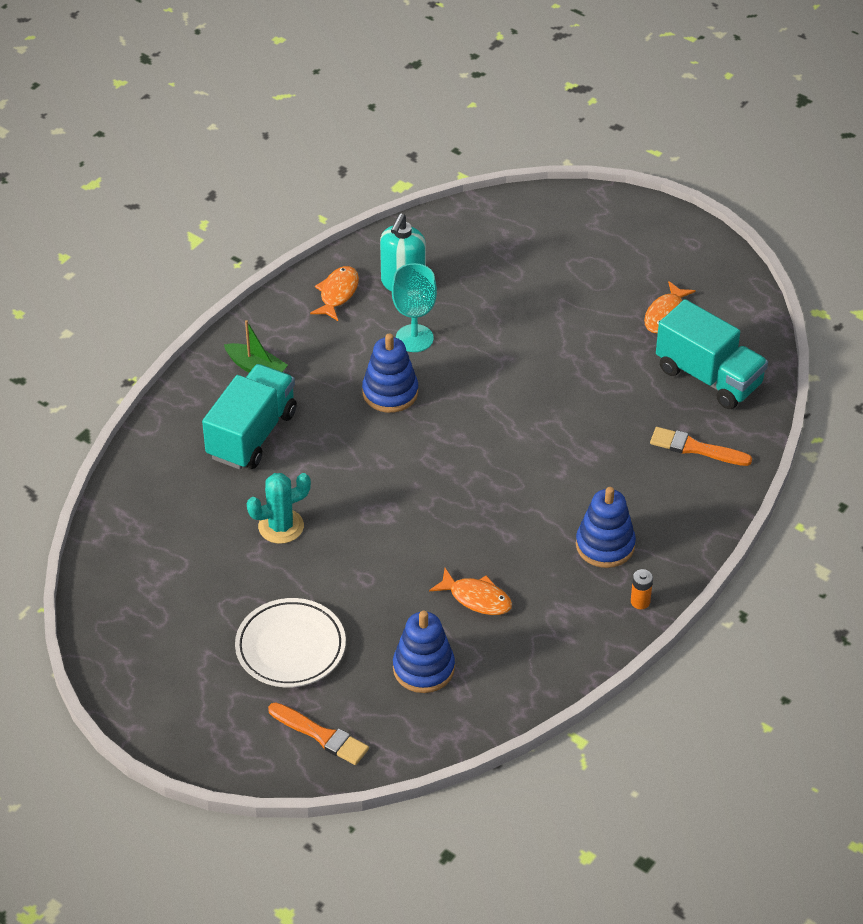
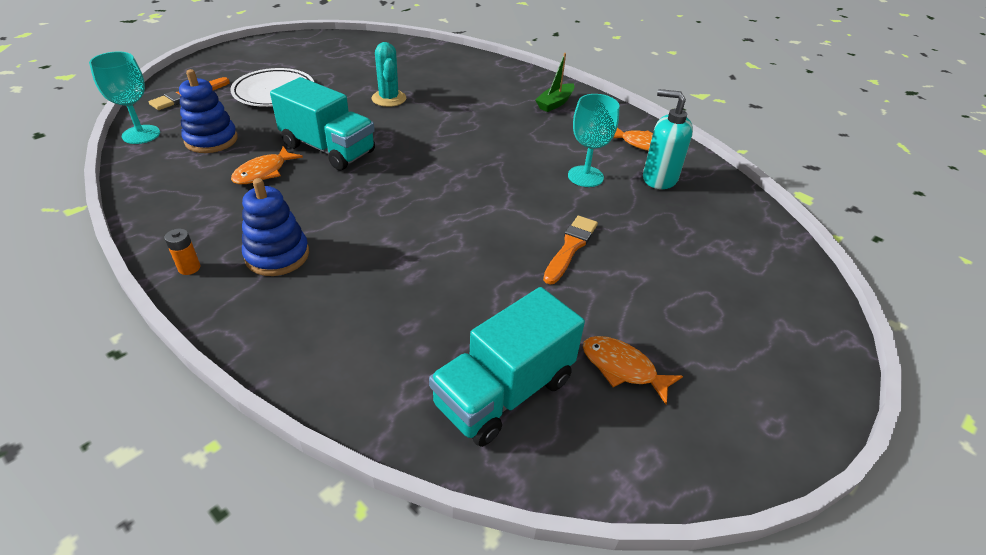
camera: 95 degrees right, 5 degrees down
turquoise truck [202,364,297,470] -> turquoise truck moved to [270,77,375,170]
blue stacking toy [362,333,418,413] -> none
orange brush [650,427,752,466] -> orange brush moved to [543,216,598,284]
none -> turquoise goblet [89,52,160,144]

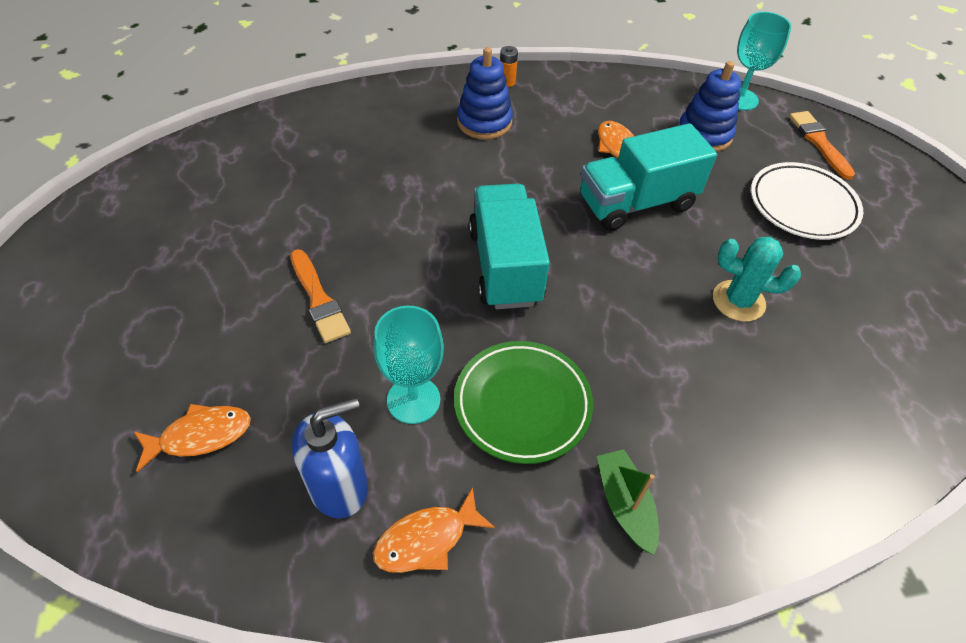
camera: 125 degrees right, 10 degrees up
turquoise truck [429,287,585,447] -> turquoise truck moved to [469,184,550,309]
orange fish [583,336,683,404] -> orange fish moved to [133,404,251,472]
turquoise soap dispenser [643,89,693,189] -> blue soap dispenser [292,397,368,518]
none -> green plate [454,341,593,464]

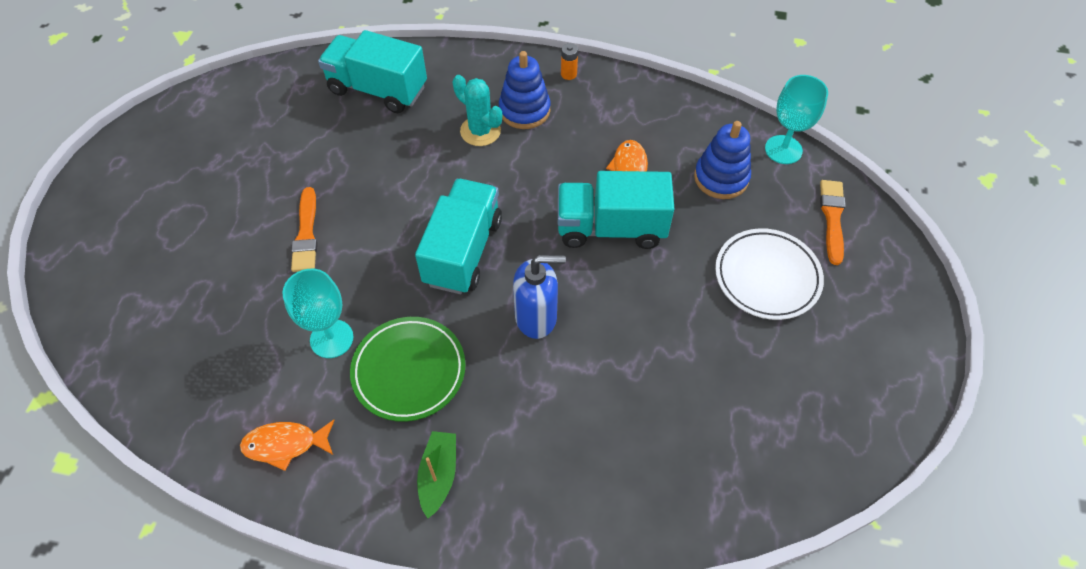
camera: 25 degrees right, 5 degrees up
orange fish [133,404,251,472] -> none
blue soap dispenser [292,397,368,518] -> blue soap dispenser moved to [513,255,566,339]
turquoise cactus [713,237,801,322] -> turquoise cactus moved to [453,75,502,146]
none -> turquoise truck [318,30,427,113]

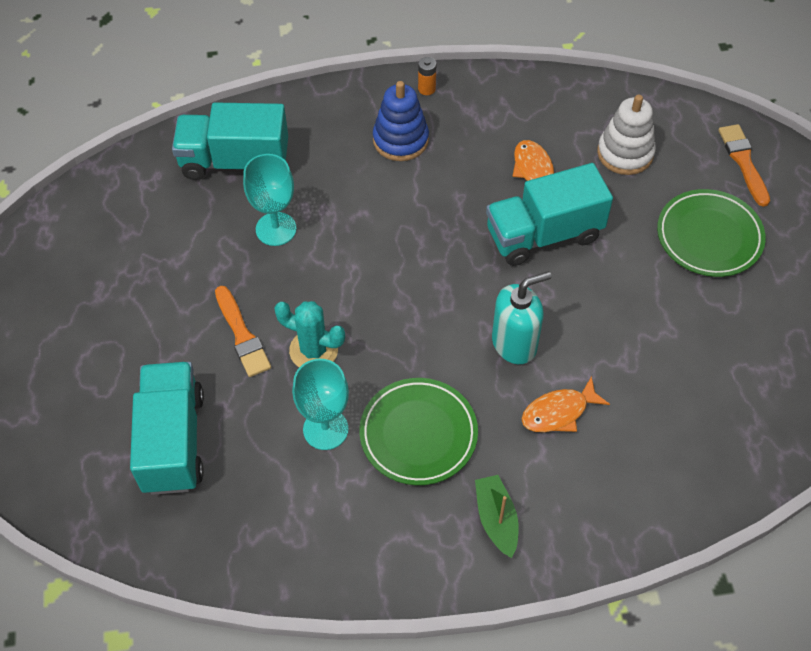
camera: 20 degrees left, 0 degrees up
orange fish [240,420,335,471] -> orange fish moved to [522,376,610,432]
turquoise truck [415,179,502,294] -> turquoise truck moved to [130,362,204,495]
turquoise cactus [453,75,502,146] -> turquoise cactus moved to [274,301,345,367]
blue soap dispenser [513,255,566,339] -> turquoise soap dispenser [492,271,552,364]
blue stacking toy [694,121,751,199] -> white stacking toy [597,95,656,175]
white plate [715,228,824,320] -> green plate [657,189,766,277]
turquoise goblet [765,75,828,164] -> turquoise goblet moved to [243,154,296,246]

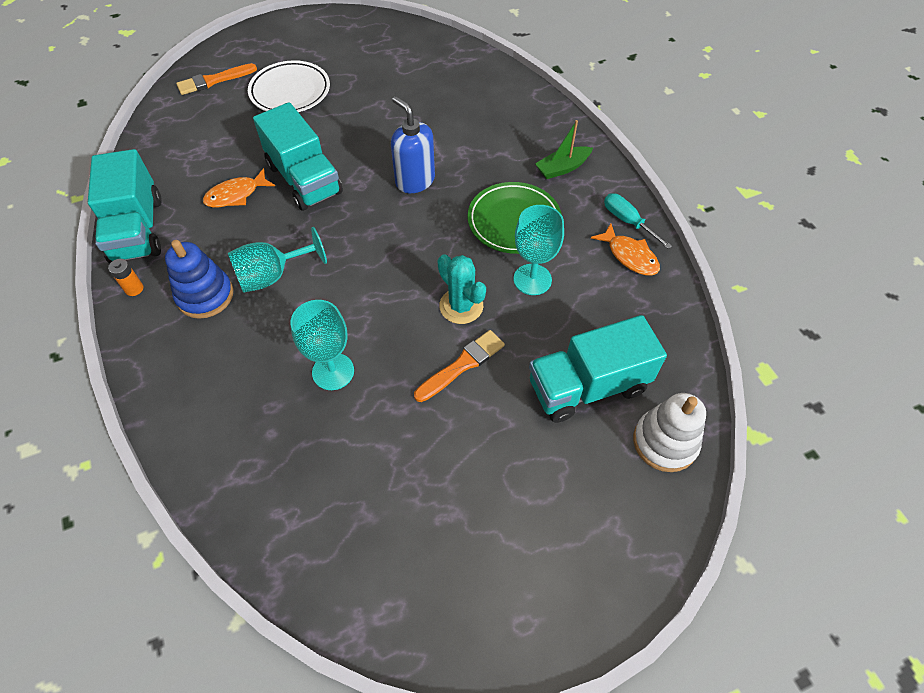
camera: 105 degrees left, 0 degrees up
turquoise truck [172,102,288,180] -> turquoise truck moved to [88,149,161,263]
turquoise cactus [274,301,345,367] -> turquoise cactus turned 45 degrees counterclockwise [438,254,486,324]
turquoise soap dispenser [492,271,552,364] -> blue soap dispenser [391,96,435,193]
orange fish [522,376,610,432] -> orange fish moved to [591,223,660,275]
white stacking toy [597,95,656,175] -> white stacking toy moved to [633,393,706,472]
green plate [657,189,766,277] -> white plate [248,60,330,112]
none -> turquoise goblet [228,227,327,293]
none -> turquoise screwdriver [604,193,672,249]

